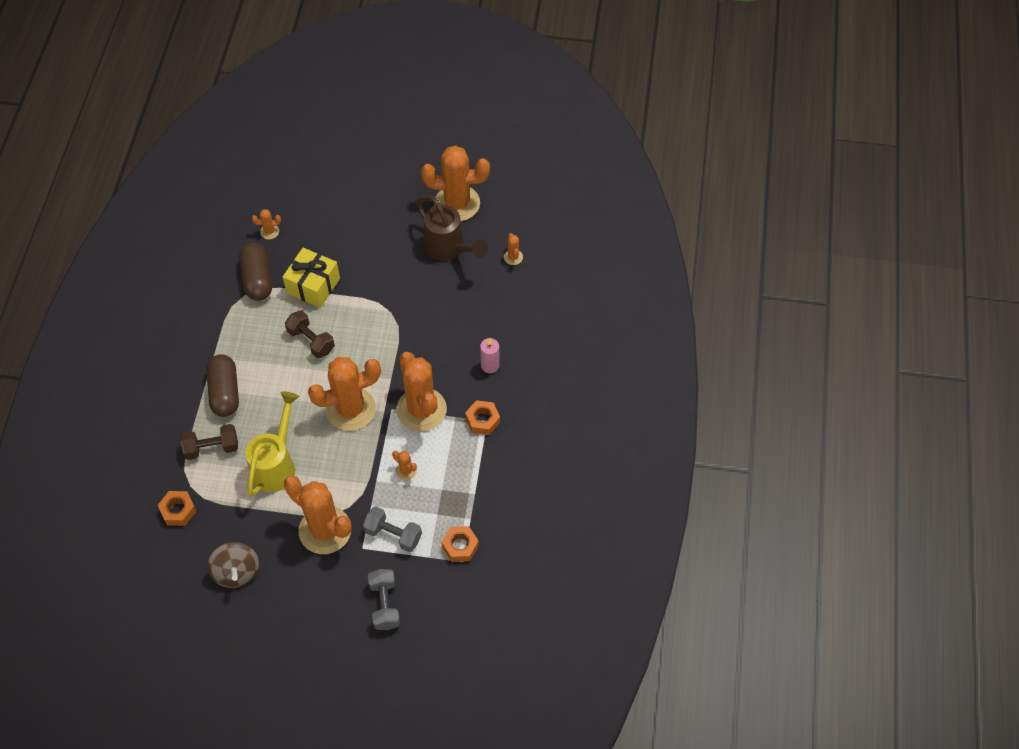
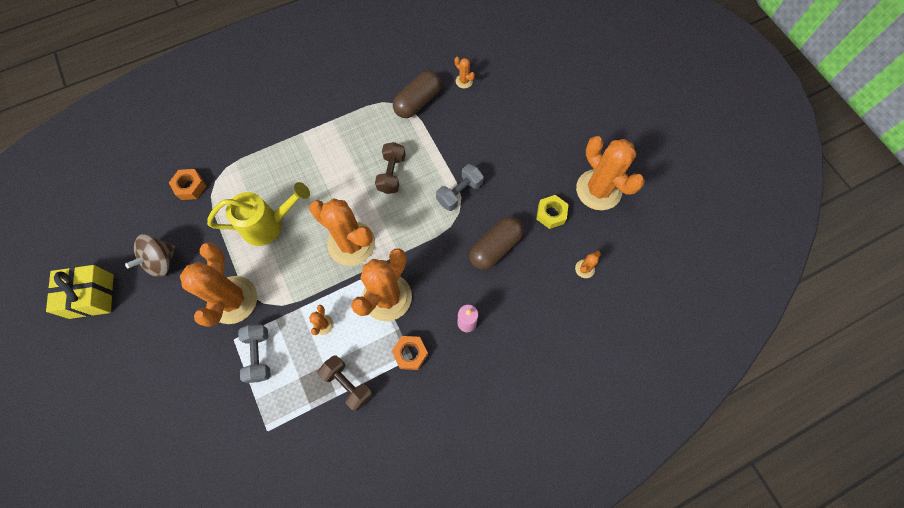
camera: 55 degrees right, 10 degrees up
brown dumbbell [181,424,238,460] -> brown dumbbell moved to [318,355,373,411]
brown capsule [206,354,239,417] -> brown capsule moved to [469,217,523,270]
yellow gift [283,248,340,308] -> yellow gift moved to [46,265,114,319]
grey dumbbell [368,569,400,630] -> grey dumbbell moved to [436,164,484,211]
brown watering can [416,196,488,261] -> yellow nut [536,195,569,229]
orange nut [441,526,479,562] -> none

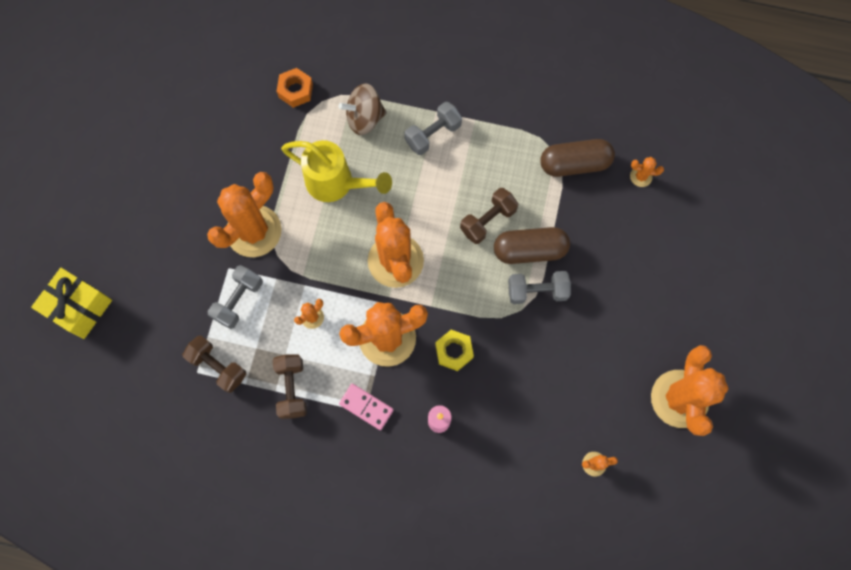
camera: 40 degrees right, 5 degrees up
yellow gift [46,265,114,319] -> yellow gift moved to [31,268,112,339]
brown spinning top [125,234,176,277] -> brown spinning top moved to [339,83,387,135]
orange nut [392,336,428,370] -> pink domino [339,384,394,430]
orange cactus [455,57,475,89] -> orange cactus turned 75 degrees counterclockwise [630,157,664,187]
brown capsule [469,217,523,270] -> brown capsule moved to [494,227,570,264]
yellow nut [536,195,569,229] -> yellow nut moved to [435,330,474,371]
none -> brown dumbbell [182,336,246,393]
none -> grey dumbbell [404,102,462,155]

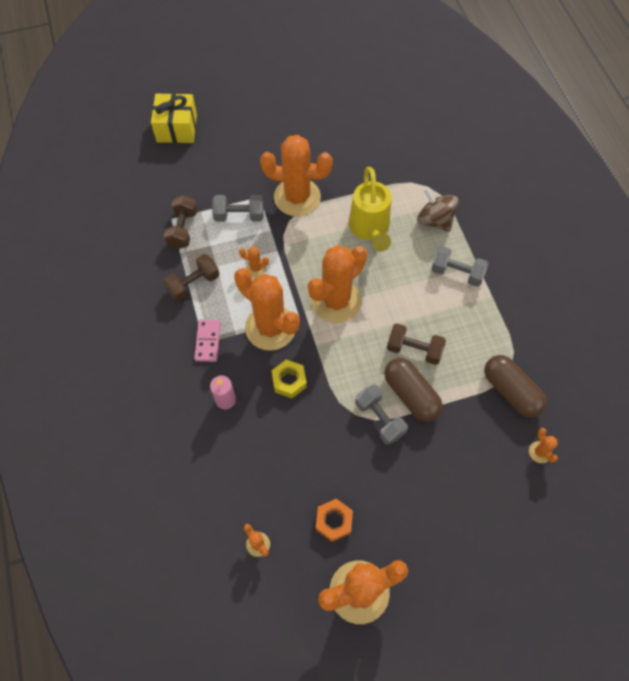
camera: 60 degrees right, 10 degrees down
orange nut [276,68,313,108] -> orange nut moved to [316,499,353,542]

